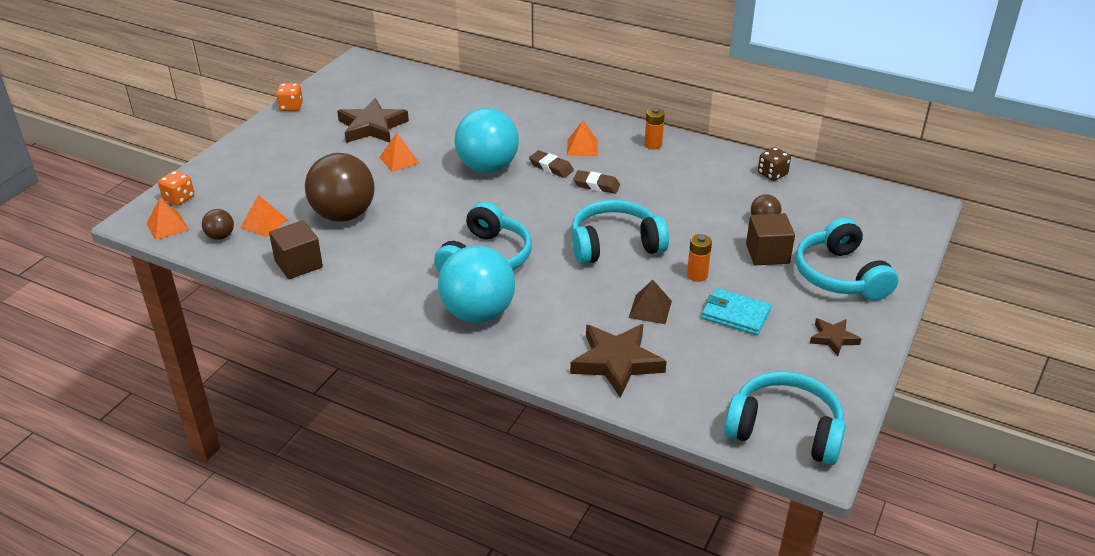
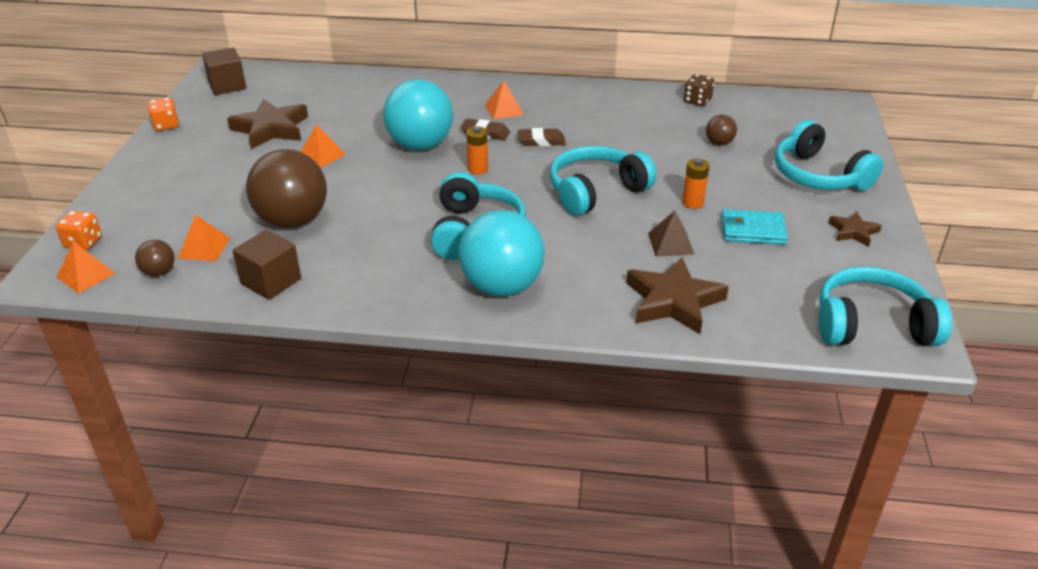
camera: 20 degrees left, 0 degrees up
orange battery [644,108,665,150] -> orange battery moved to [466,126,488,174]
brown cube [746,213,795,265] -> brown cube moved to [202,48,246,95]

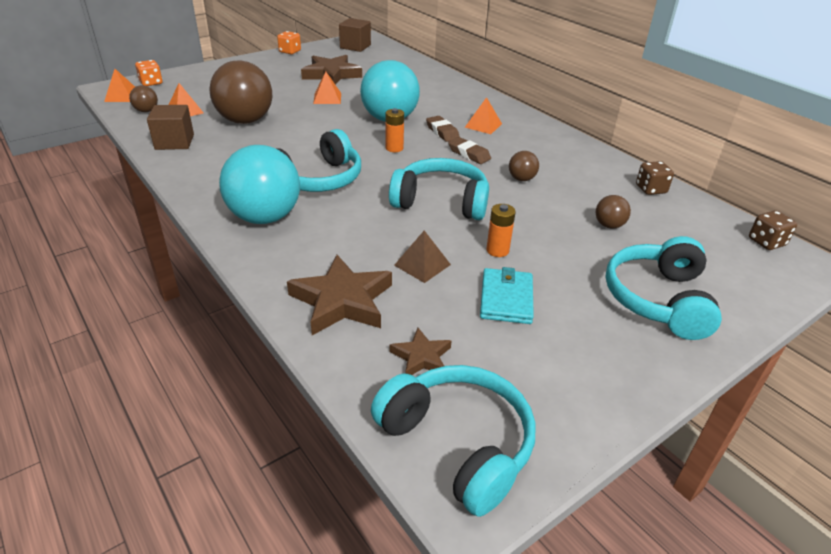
camera: 45 degrees right, 0 degrees up
turquoise wallet [722,209,788,245] -> turquoise wallet turned 45 degrees clockwise [480,267,534,324]
brown star [829,211,882,247] -> brown star moved to [389,328,451,375]
none -> brown ball [509,151,539,181]
none -> brown dice [749,210,797,250]

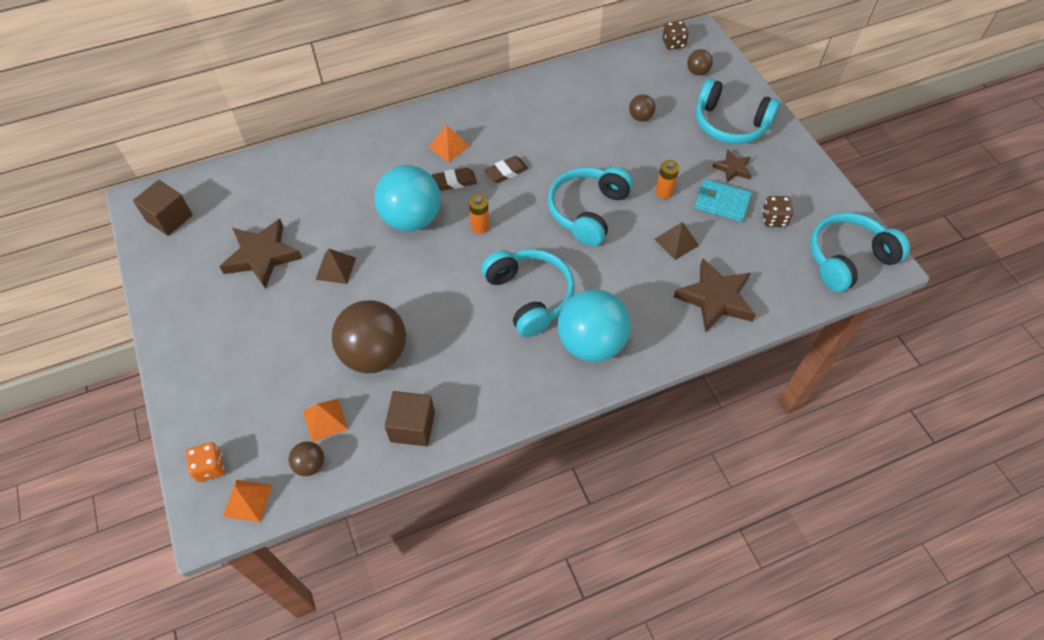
camera: 75 degrees left, 20 degrees up
orange dice [277,31,301,54] -> none
orange pyramid [313,72,341,104] -> brown pyramid [315,249,356,284]
brown star [389,328,451,375] -> brown star moved to [713,150,751,183]
brown ball [509,151,539,181] -> brown ball moved to [687,49,713,75]
brown dice [636,161,674,195] -> brown dice moved to [762,196,793,227]

